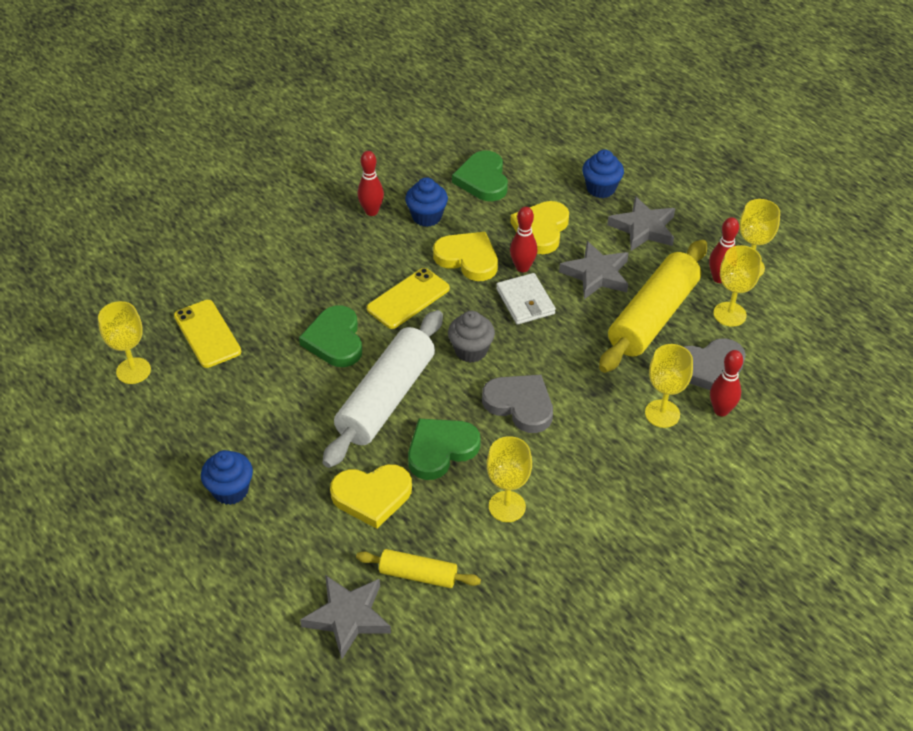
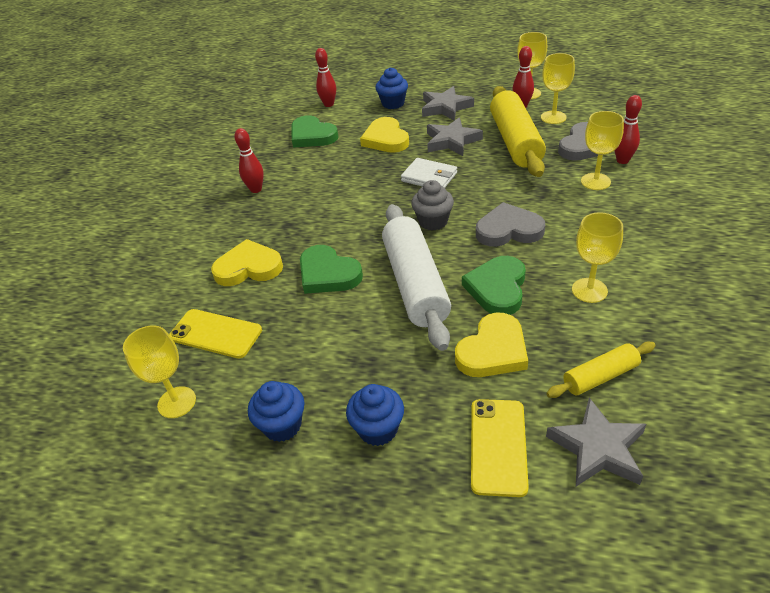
camera: 35 degrees left, 5 degrees down
yellow phone [367,268,450,329] -> yellow phone moved to [471,399,529,497]
blue cupcake [405,177,448,227] -> blue cupcake moved to [248,381,304,442]
yellow heart [433,232,498,281] -> yellow heart moved to [211,239,283,286]
red bowling pin [510,207,537,272] -> red bowling pin moved to [315,48,336,107]

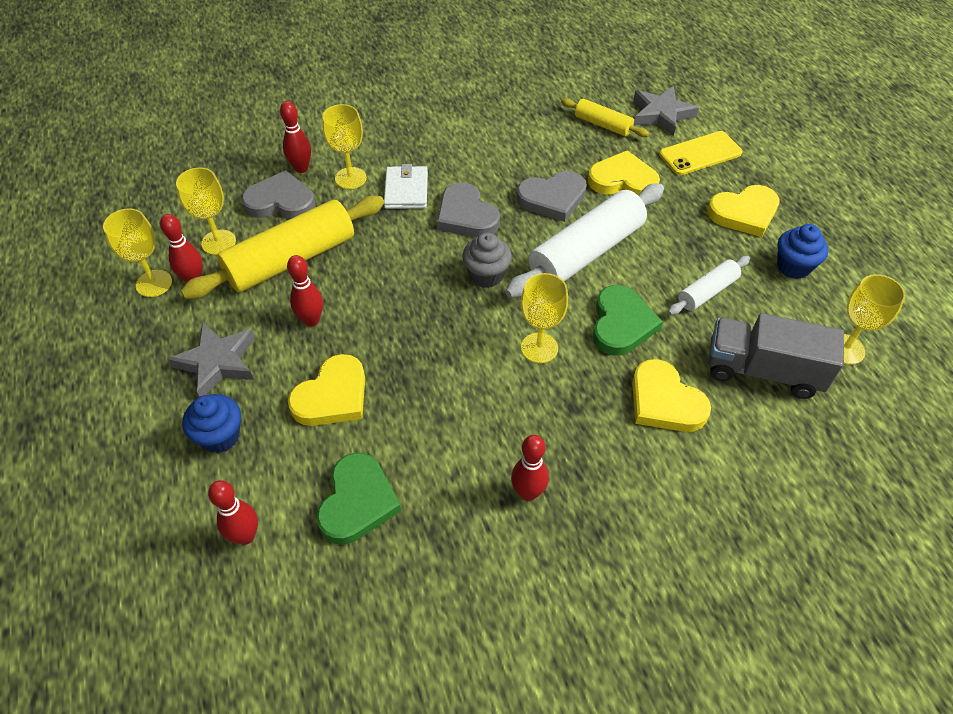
camera: 125 degrees left, 10 degrees up
yellow phone [169,309,262,358] -> grey truck [708,313,844,399]
blue cupcake [346,384,404,446] -> yellow heart [707,185,780,237]
white wallet [401,158,457,188] -> white wallet moved to [384,164,428,209]
grey star [427,117,483,156] -> red bowling pin [287,255,323,327]
green heart [462,256,526,315] -> grey heart [517,171,587,222]
yellow goblet [572,212,623,303] -> yellow goblet moved to [521,273,568,363]
none -> white rolling pin [668,256,750,315]

